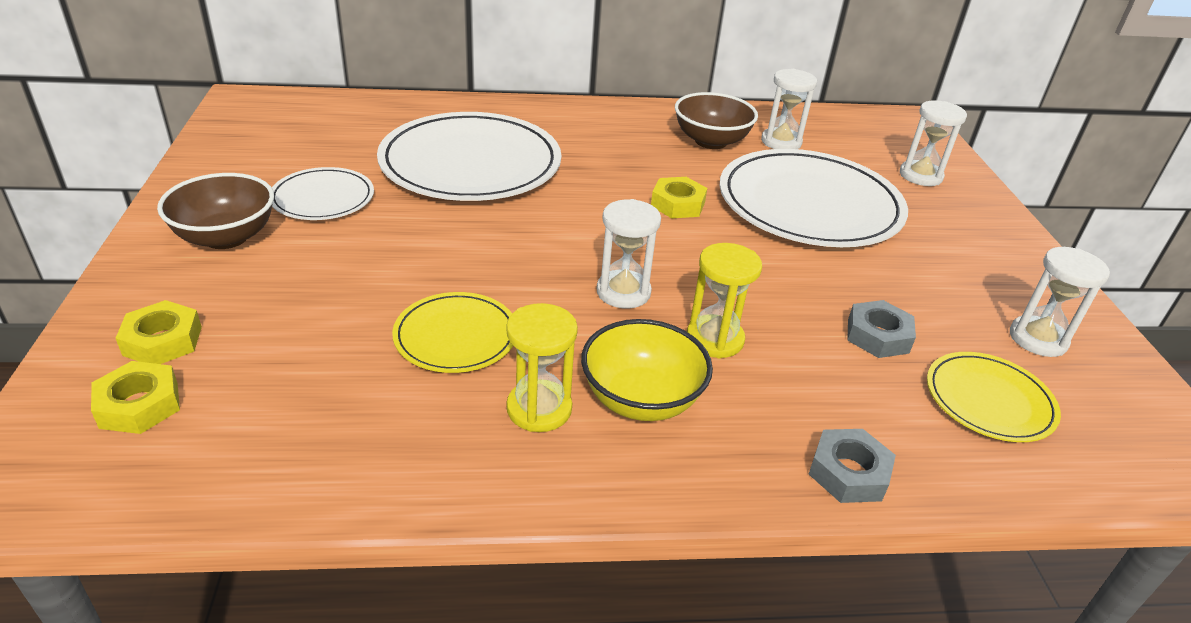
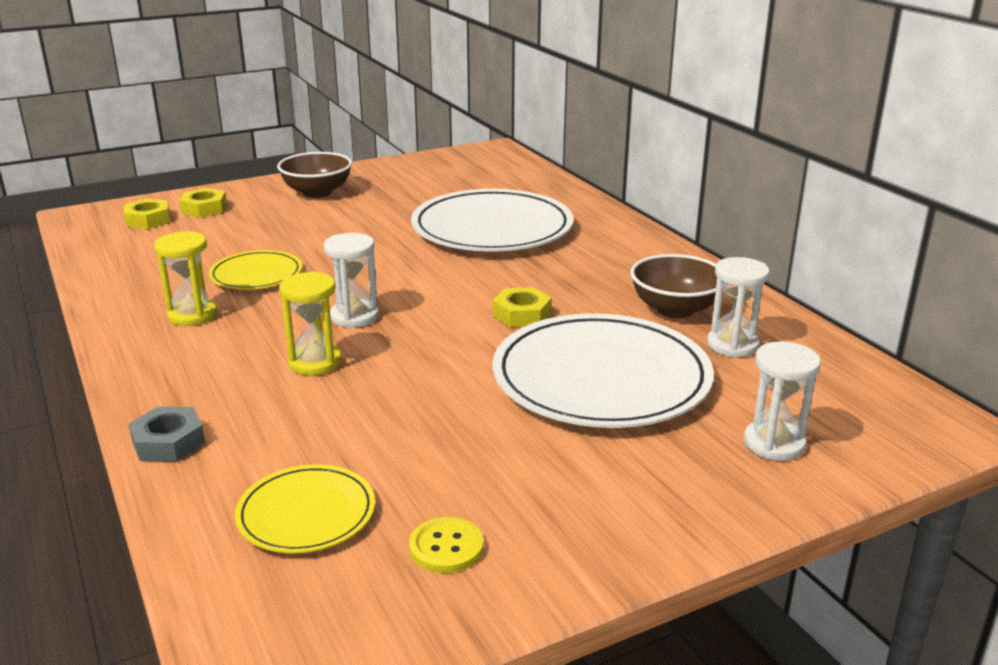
camera: 70 degrees right, 10 degrees down
white plate [272,167,374,220] -> none
yellow bowl [581,319,713,421] -> none
grey nut [847,300,916,358] -> none
white hourglass [1010,247,1110,357] -> yellow button [409,517,483,573]

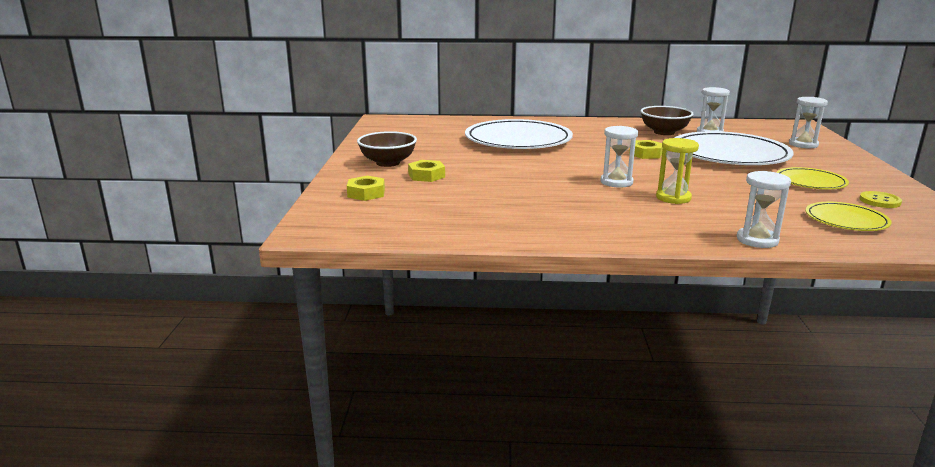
camera: 60 degrees left, 5 degrees down
yellow nut [124,199,170,229] -> yellow nut moved to [408,160,445,182]
grey nut [129,407,205,462] -> white hourglass [737,171,791,248]
yellow hourglass [154,231,217,326] -> none
yellow plate [208,250,302,290] -> yellow plate moved to [776,167,849,189]

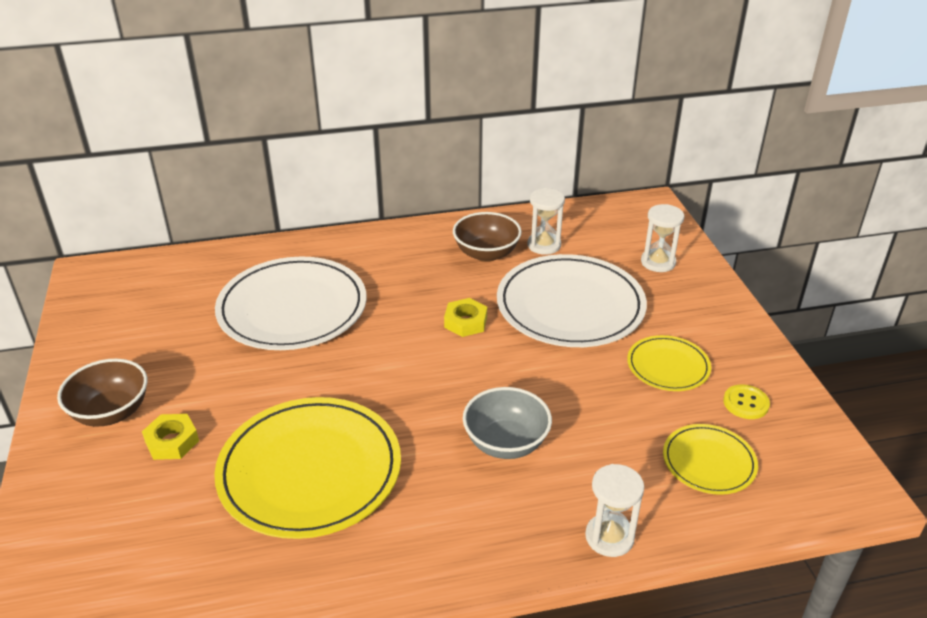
camera: 15 degrees left, 15 degrees up
yellow nut [347,176,385,201] -> none
white hourglass [600,126,638,188] -> none
yellow hourglass [656,138,699,204] -> grey bowl [463,387,552,459]
none -> yellow plate [214,397,401,539]

